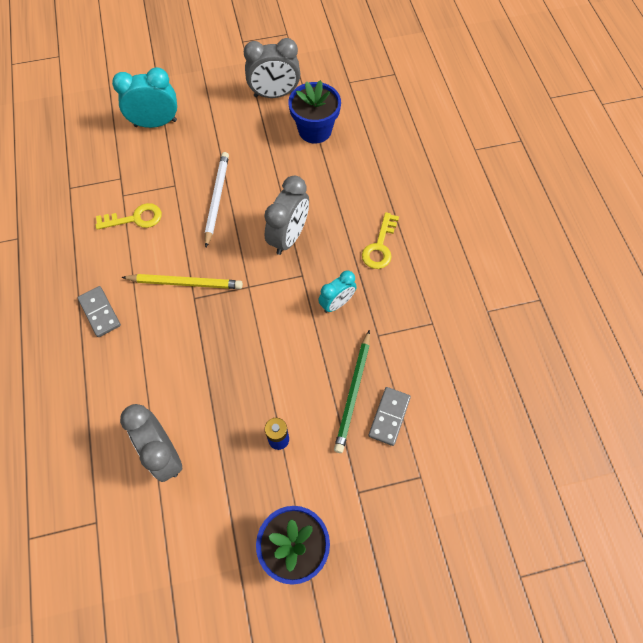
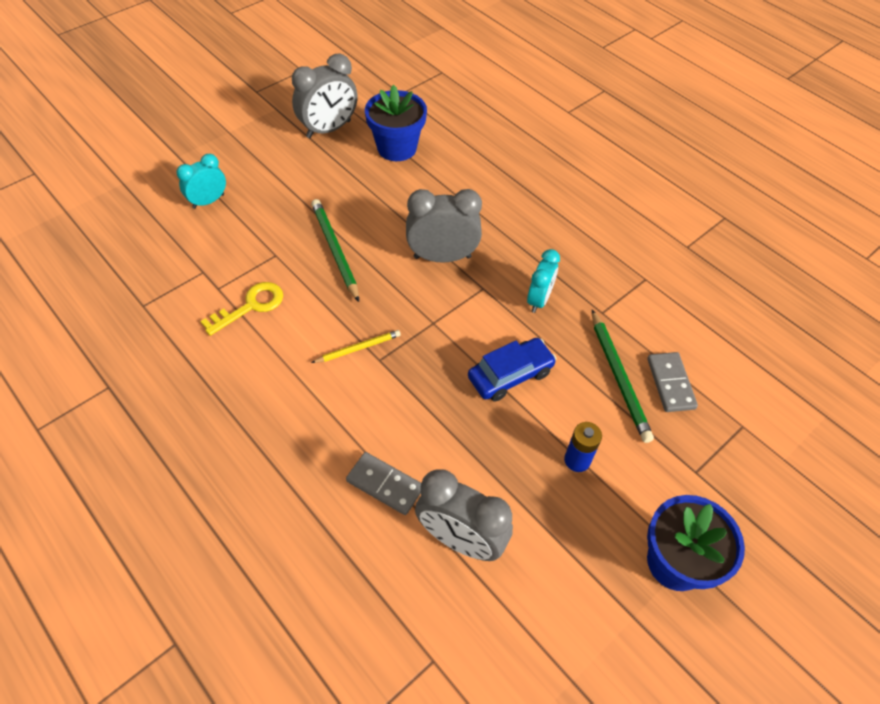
camera: 30 degrees left, 10 degrees down
grey domino [77,286,121,337] -> grey domino moved to [346,452,421,515]
turquoise clock [112,67,177,128] -> turquoise clock [176,154,226,209], size x0.63
yellow pencil [121,274,243,289] -> yellow pencil [311,330,401,363], size x0.60
white pencil [205,152,229,247] -> green pencil [311,199,359,302]
grey clock [264,176,309,255] -> grey clock turned 90 degrees counterclockwise [406,189,482,262]
yellow key [362,212,399,269] -> none
none -> blue car [468,338,557,402]

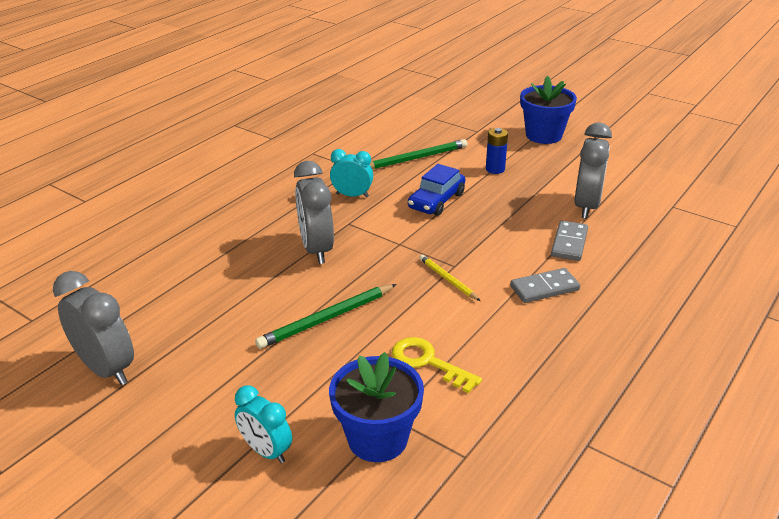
camera: 100 degrees left, 20 degrees down
blue flower pot [365,85,427,161] -> blue flower pot moved to [329,352,424,462]
blue car [468,338,557,402] -> blue car turned 105 degrees counterclockwise [408,164,465,216]
grey domino [647,352,698,412] -> grey domino moved to [510,268,580,303]

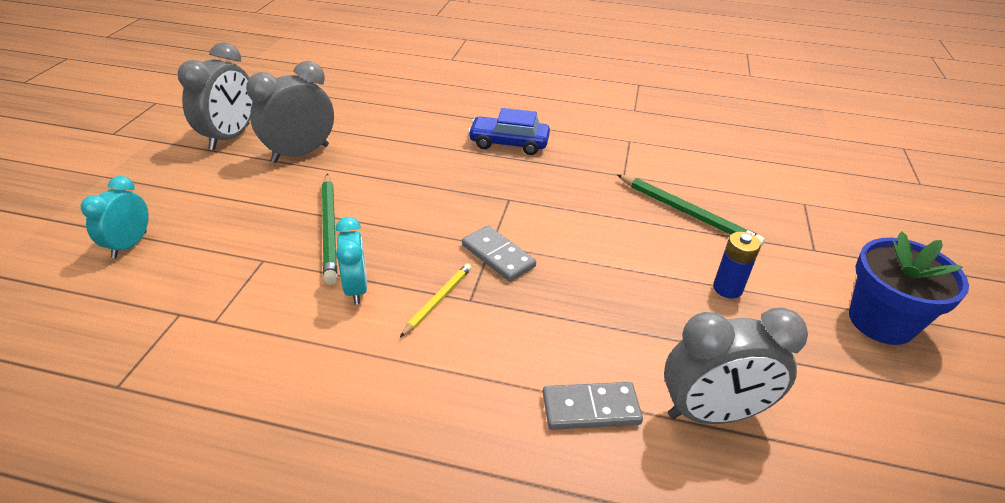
camera: 65 degrees right, 5 degrees up
green pencil [255,284,397,349] -> green pencil turned 135 degrees counterclockwise [322,174,337,285]
grey clock [294,161,334,264] -> grey clock moved to [246,61,334,163]
blue flower pot [329,352,424,462] -> none
turquoise clock [330,149,373,197] -> turquoise clock moved to [335,217,368,305]
yellow key [392,337,482,393] -> none
blue car [408,164,465,216] -> blue car moved to [468,108,550,155]
grey domino [510,268,580,303] -> grey domino moved to [462,226,536,282]

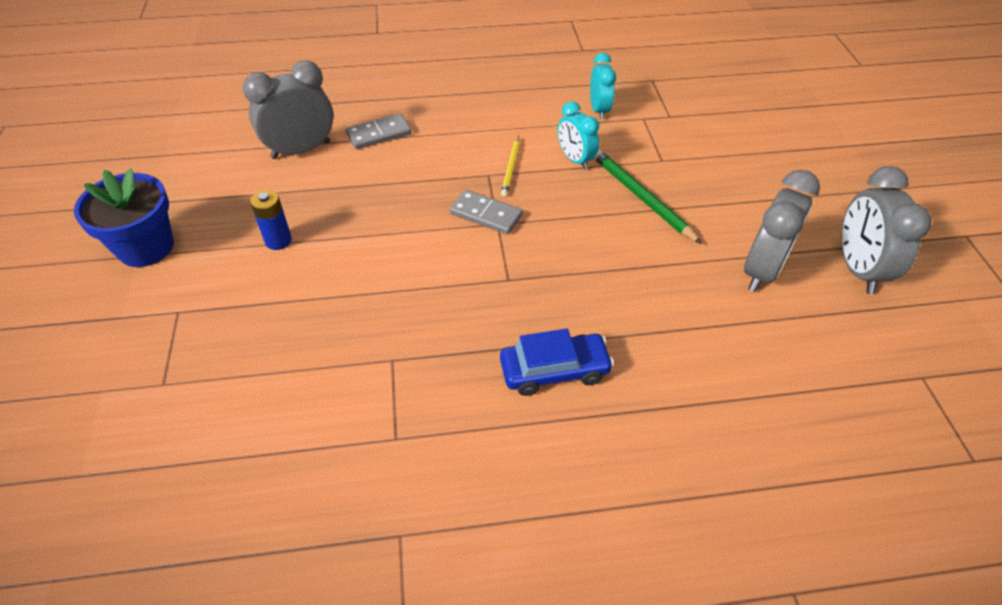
camera: 160 degrees right, 10 degrees up
turquoise clock [80,176,149,258] -> turquoise clock moved to [590,53,616,120]
green pencil [617,174,765,247] -> none

